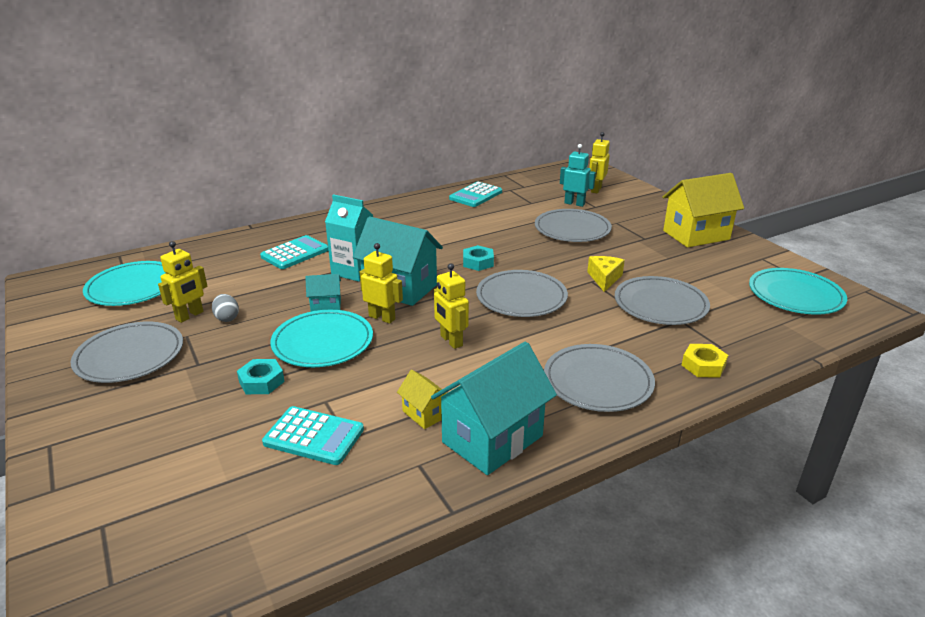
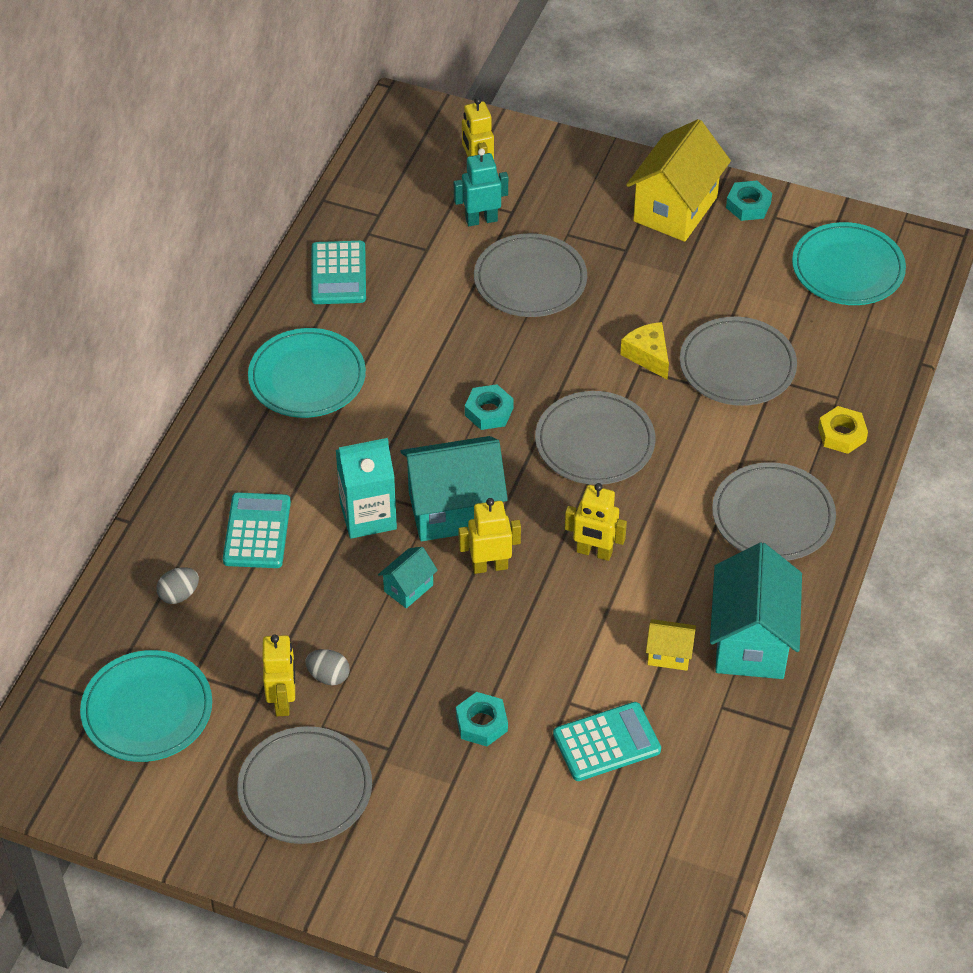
camera: 40 degrees left, 20 degrees up
turquoise plate [270,310,373,367] -> turquoise plate moved to [248,328,366,418]
none -> grey egg [156,567,199,604]
none -> turquoise nut [726,181,772,221]

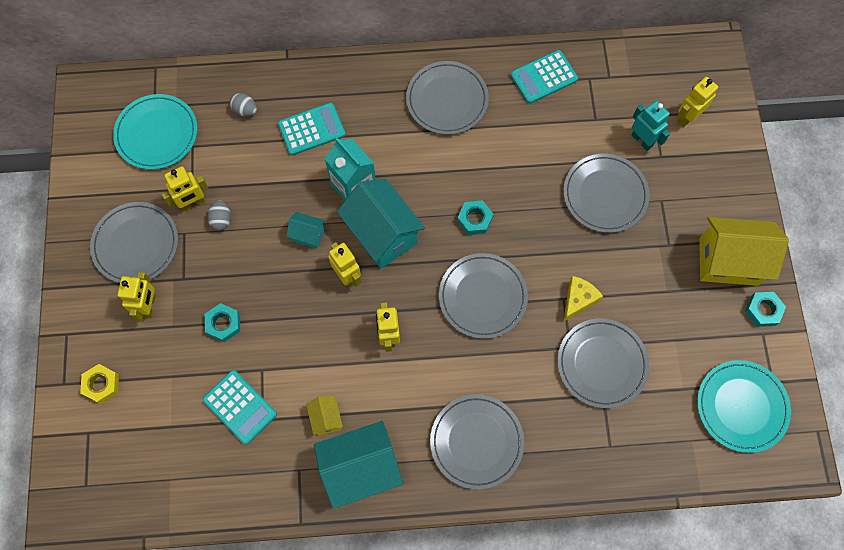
camera: 65 degrees right, 20 degrees up
turquoise plate [248,328,366,418] -> grey plate [406,61,489,135]
yellow nut [818,406,868,454] -> yellow nut moved to [80,364,119,404]
none -> yellow robot [118,272,155,321]

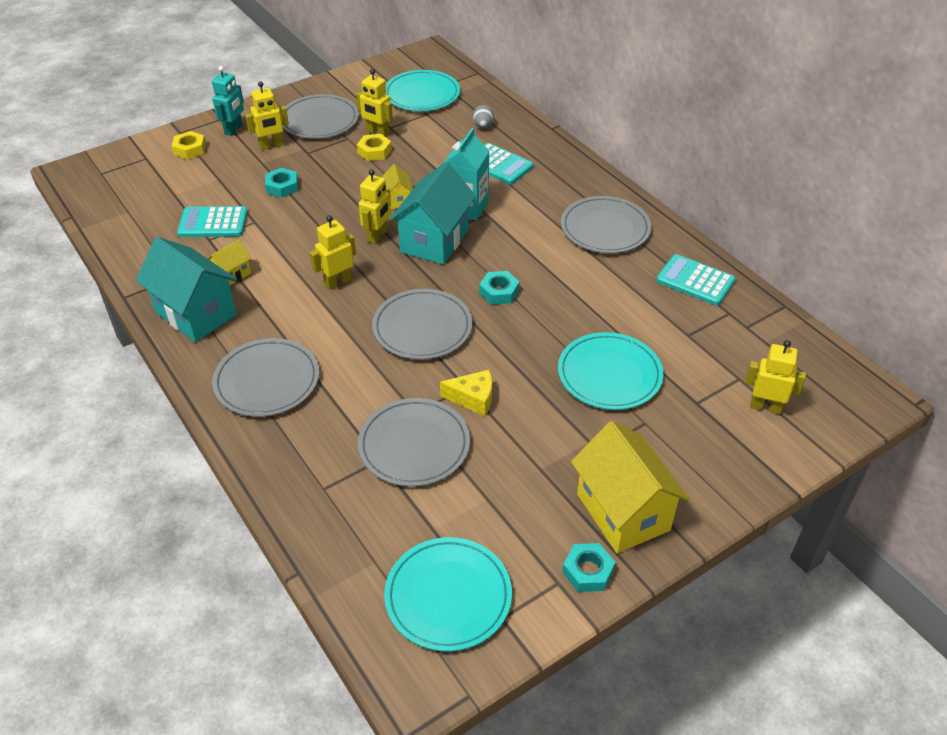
camera: 60 degrees right, 25 degrees down
turquoise calculator [202,370,277,444] -> turquoise calculator turned 75 degrees clockwise [177,206,248,237]
grey egg [208,200,231,231] -> yellow nut [357,134,392,161]
turquoise house [286,212,325,249] -> yellow house [381,164,413,209]
grey plate [563,154,650,233] -> turquoise plate [558,332,663,410]
turquoise robot [631,101,670,151] -> turquoise robot moved to [212,66,244,136]

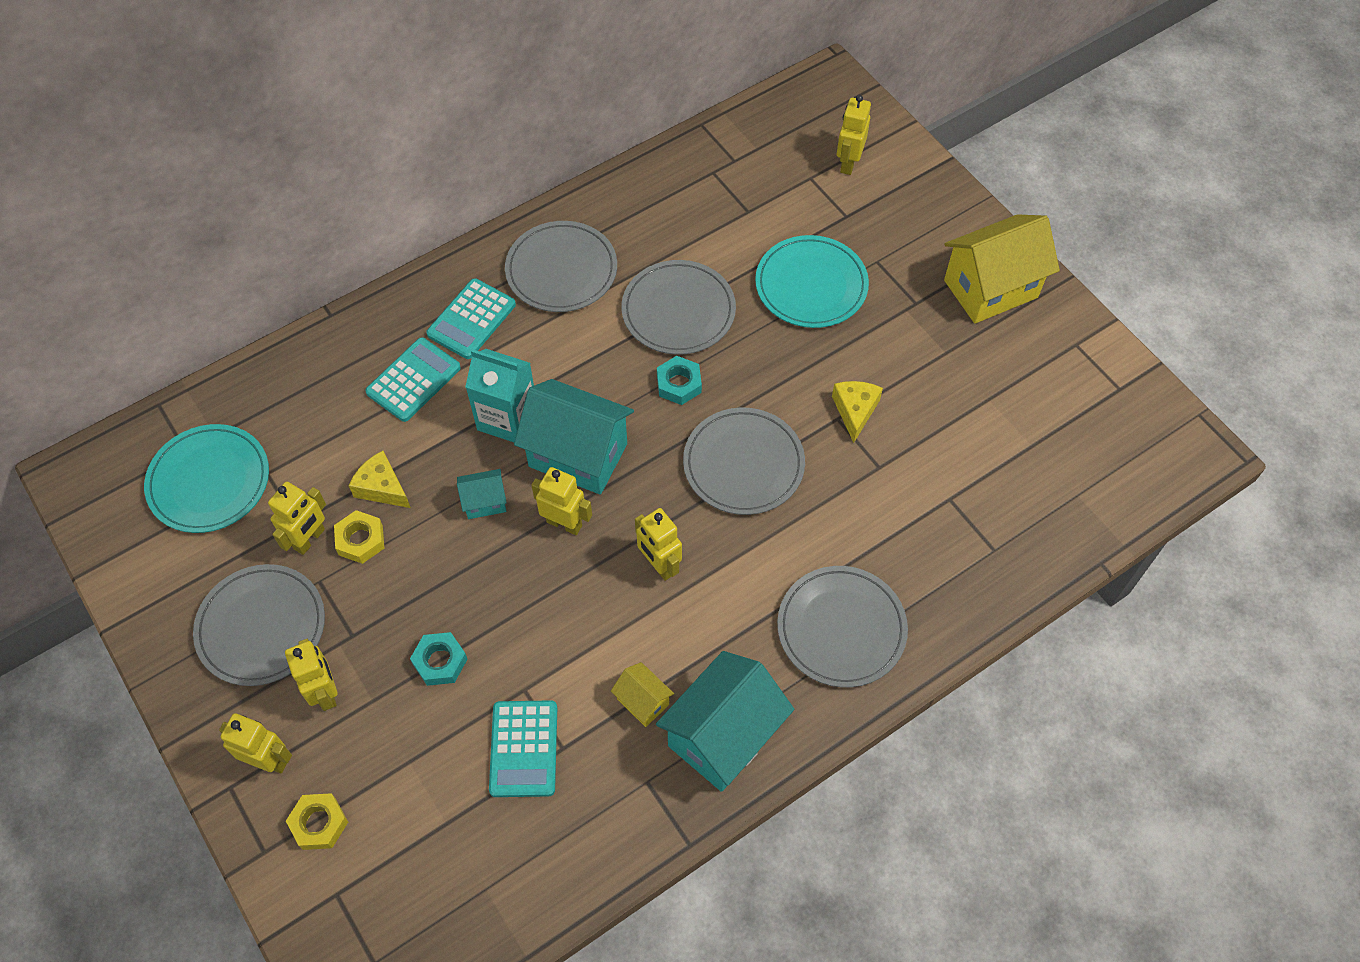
camera: 90 degrees left, 15 degrees up
turquoise robot [212,66,244,136] -> yellow robot [219,713,292,773]
grey plate [358,398,470,487] -> grey plate moved to [621,260,736,355]
yellow house [381,164,413,209] -> turquoise house [457,469,507,519]
turquoise plate [384,537,512,651] -> none
grey egg [473,105,494,128] -> none
turquoise nut [562,543,615,592] -> none
turquoise calculator [656,254,735,305] -> turquoise calculator moved to [426,278,516,359]
none -> yellow cheese [349,451,411,508]

